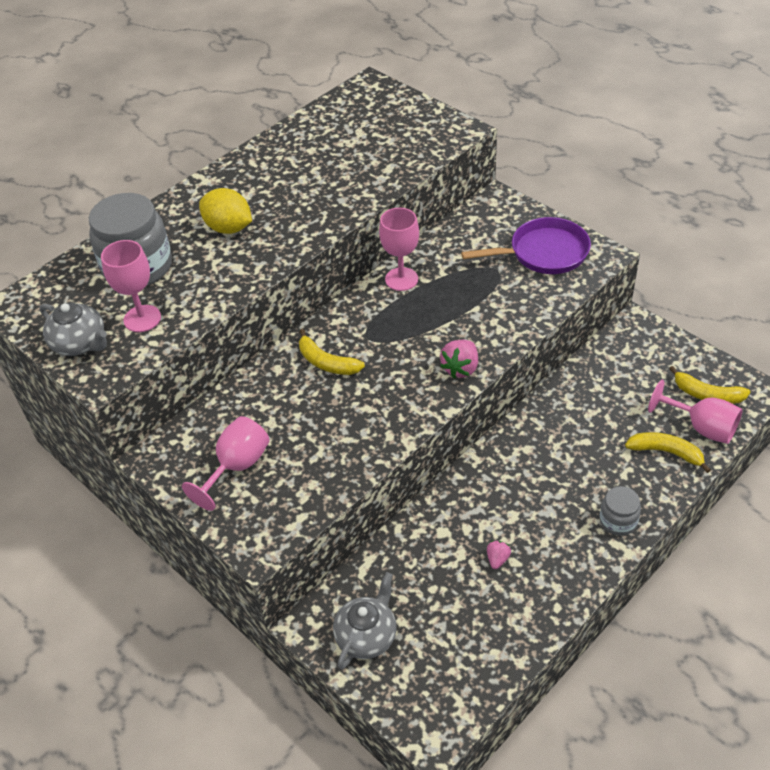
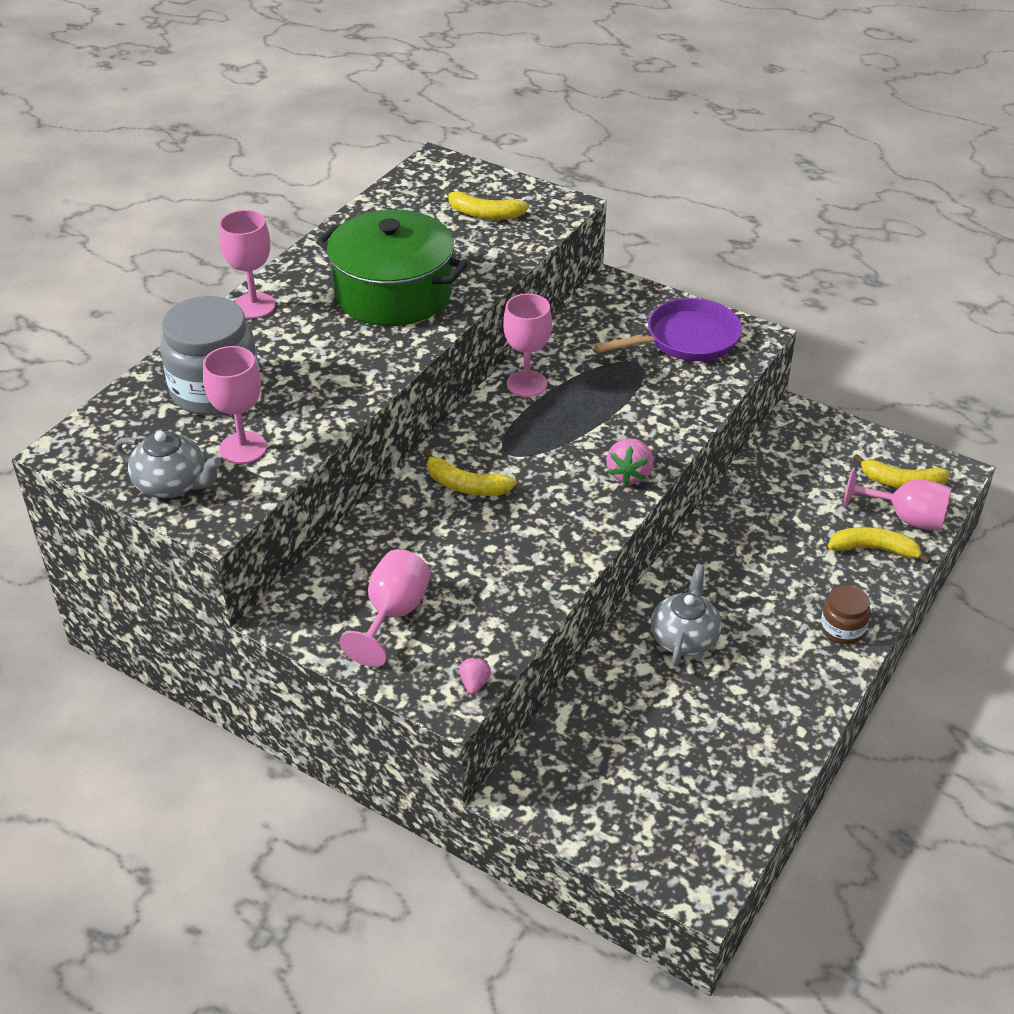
camera: 15 degrees left, 5 degrees down
yellow lemon [199,188,252,234] -> none
grey teapot [333,572,397,670] -> grey teapot moved to [651,564,722,666]
pink strawberry [487,541,511,569] -> pink strawberry moved to [459,657,491,694]
grey jar [599,486,641,536] -> brown jar [820,585,871,644]
none -> pink goblet [219,210,275,319]
none -> green pot [316,210,468,326]
none -> yellow banana [443,187,529,220]

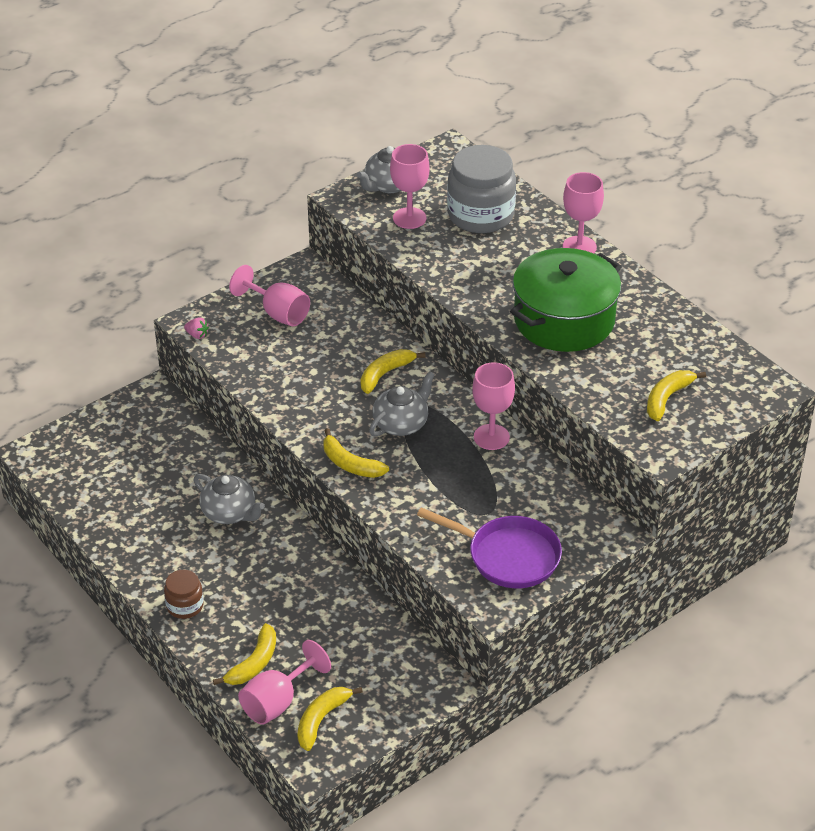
camera: 110 degrees right, 0 degrees up
purple pan [594,298,742,361] -> purple pan turned 60 degrees counterclockwise [417,508,562,588]
pink strawberry [606,438,654,485] -> yellow banana [323,428,389,478]
none -> grey teapot [369,371,435,437]

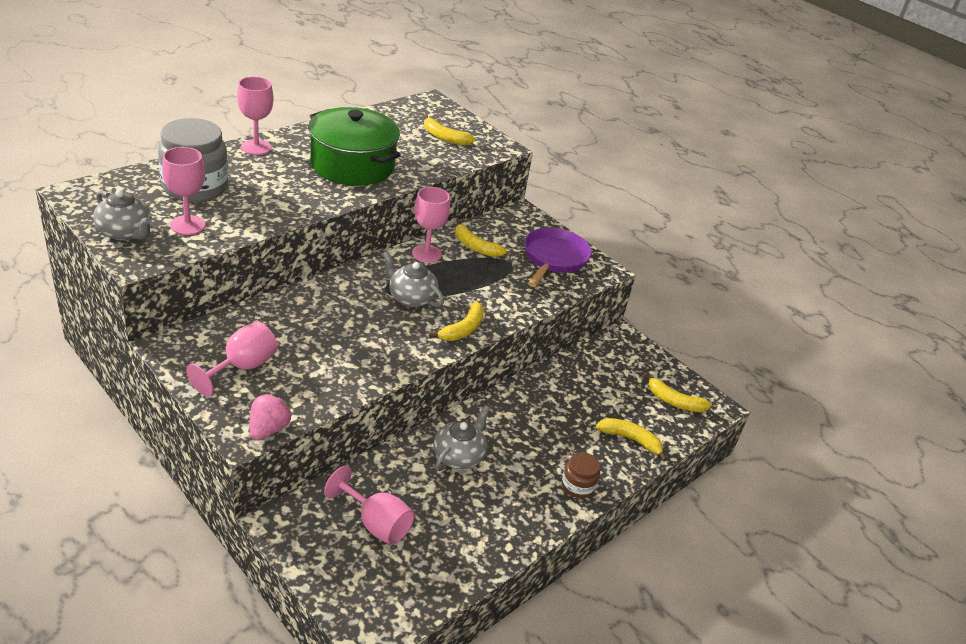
camera: 100 degrees left, 5 degrees down
pink strawberry [184,317,209,339] -> pink strawberry [249,394,292,440], size x1.70
pink goblet [238,640,331,725] -> pink goblet moved to [324,465,415,545]
yellow banana [361,349,426,394] -> yellow banana moved to [455,220,507,257]

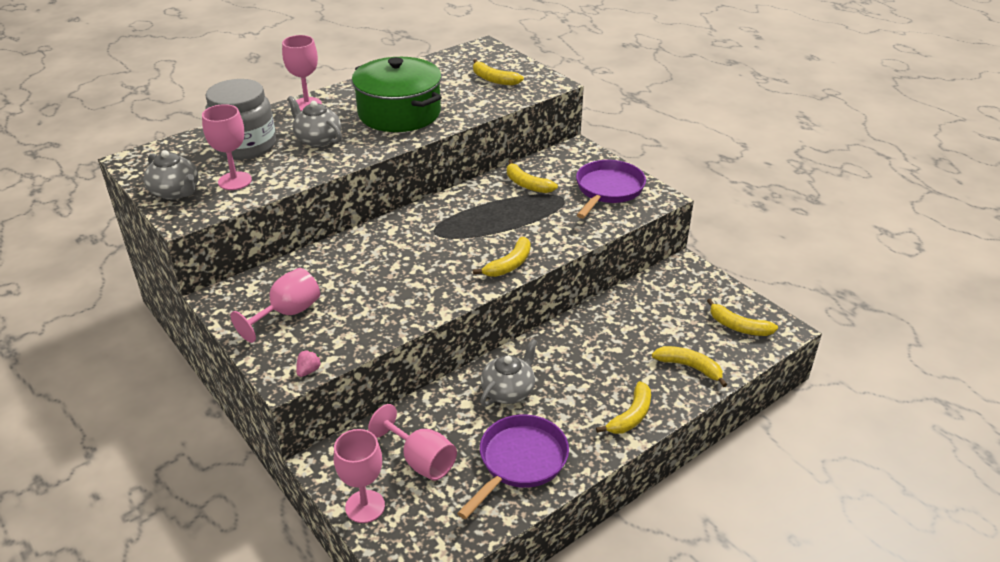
camera: 10 degrees right, 0 degrees up
pink strawberry [249,394,292,440] -> pink strawberry [296,350,322,377], size x0.59
grey teapot [382,251,444,307] -> grey teapot moved to [287,96,342,147]
pink goblet [412,187,450,263] -> pink goblet moved to [334,429,385,523]
brown jar [562,452,600,498] -> yellow banana [596,381,651,434]
none -> purple pan [457,414,569,519]

